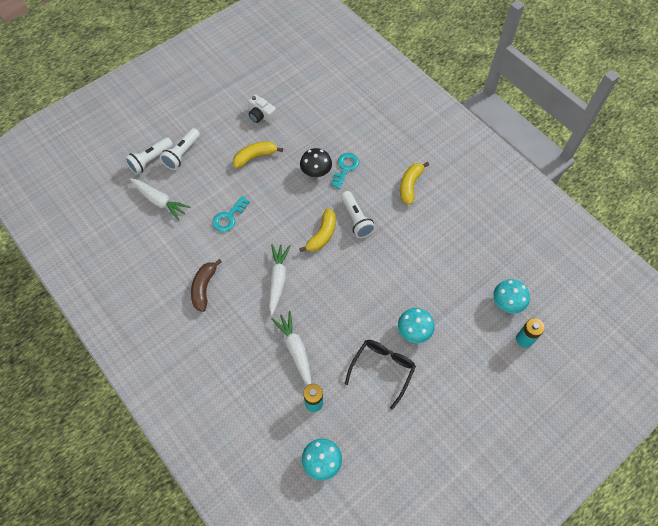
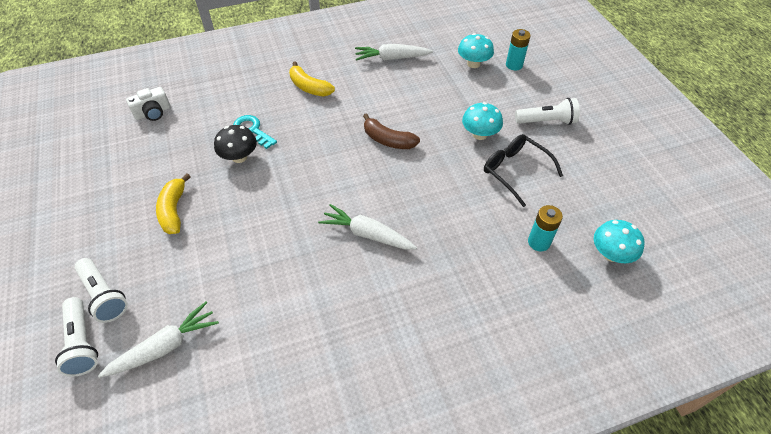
camera: 70 degrees left, 10 degrees down
brown banana [191,259,222,312] -> brown banana moved to [363,113,420,149]
turquoise key [212,196,250,232] -> none
white camera [248,95,277,123] -> white camera moved to [126,87,171,121]
white carrot [271,311,312,385] -> white carrot moved to [355,44,433,61]
yellow banana [299,209,336,252] -> none
white flashlight [341,191,375,238] -> white flashlight moved to [515,98,580,125]

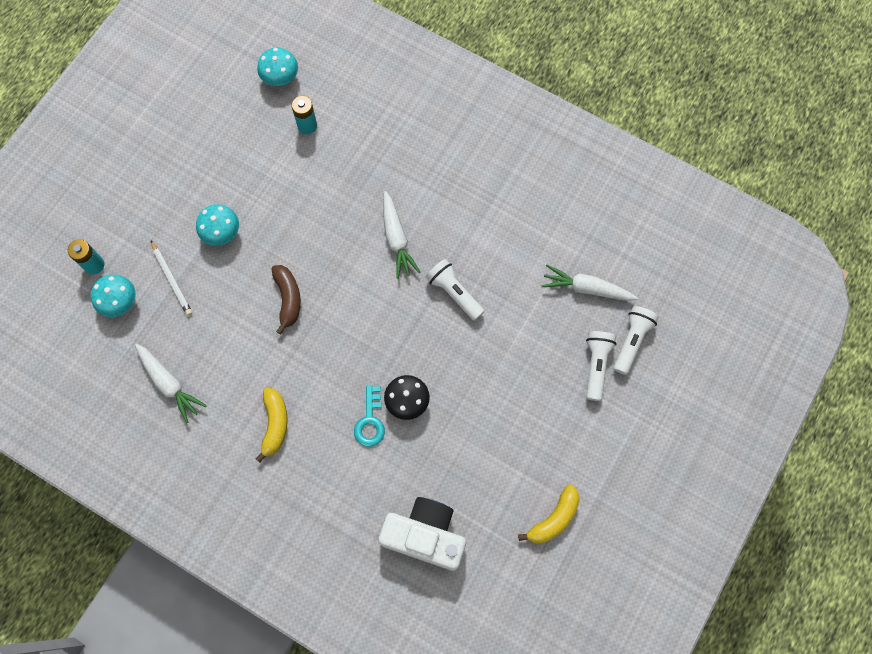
camera: 130 degrees left, 20 degrees up
white camera [126,87,171,121] -> white camera [378,497,466,571], size x1.86
yellow banana [156,173,191,234] -> yellow banana moved to [518,485,580,544]
black glasses [484,134,563,207] -> none
white flashlight [515,98,580,125] -> white flashlight moved to [426,259,484,321]
none -> white pencil [151,241,192,316]

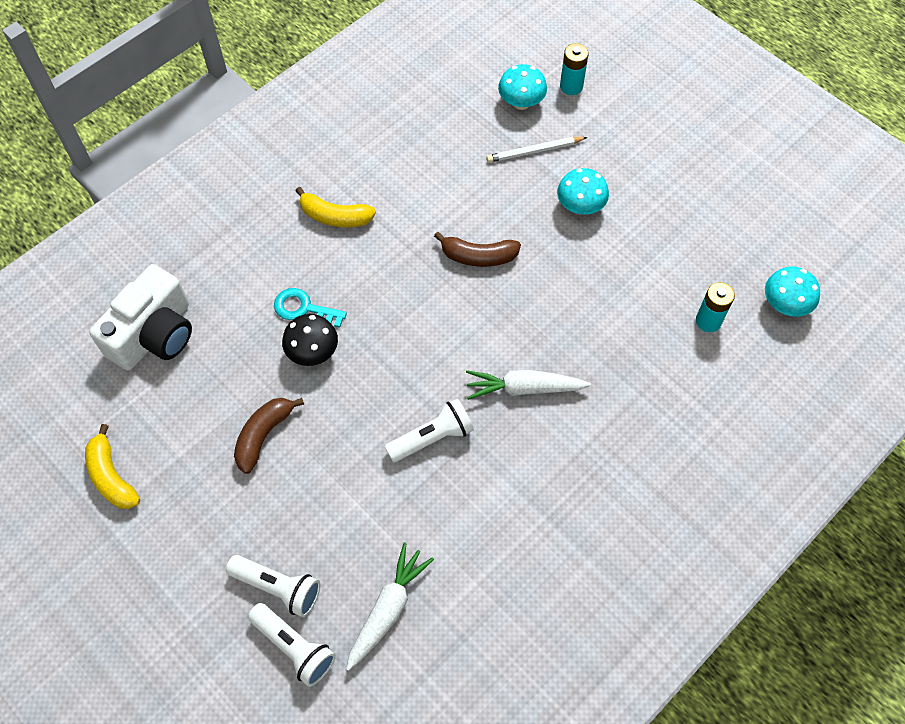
camera: 105 degrees right, 10 degrees down
white carrot [135,343,207,423] -> none
none -> brown banana [234,398,304,474]

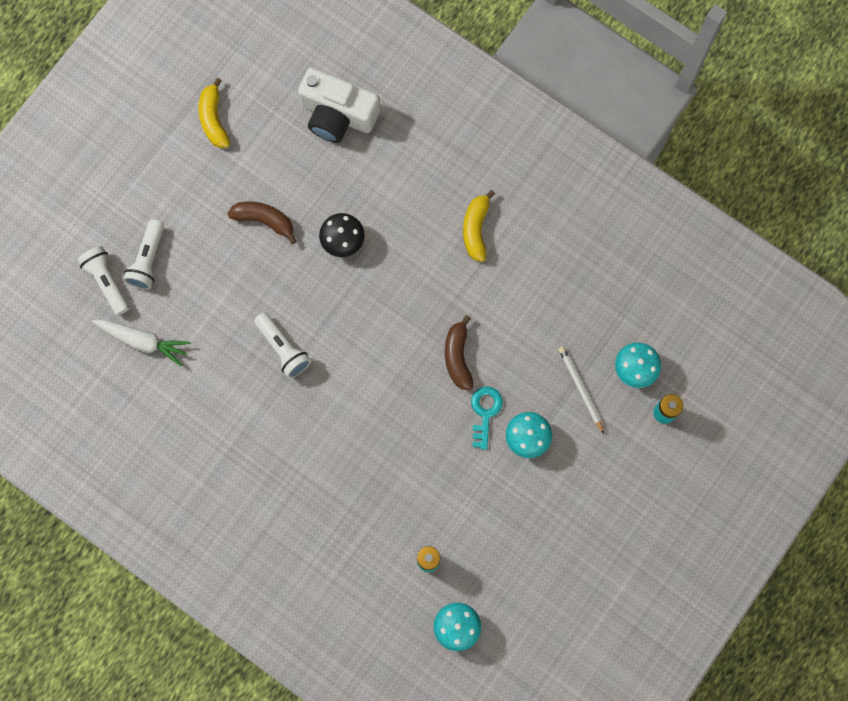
camera: 80 degrees right, 15 degrees up
yellow banana [85,424,140,509] -> yellow banana turned 60 degrees counterclockwise [199,78,230,148]
white flashlight [248,603,336,687] -> white flashlight turned 120 degrees clockwise [77,246,130,316]
turquoise key [274,288,347,328] -> turquoise key moved to [471,386,503,450]
white carrot [466,370,591,400] -> none

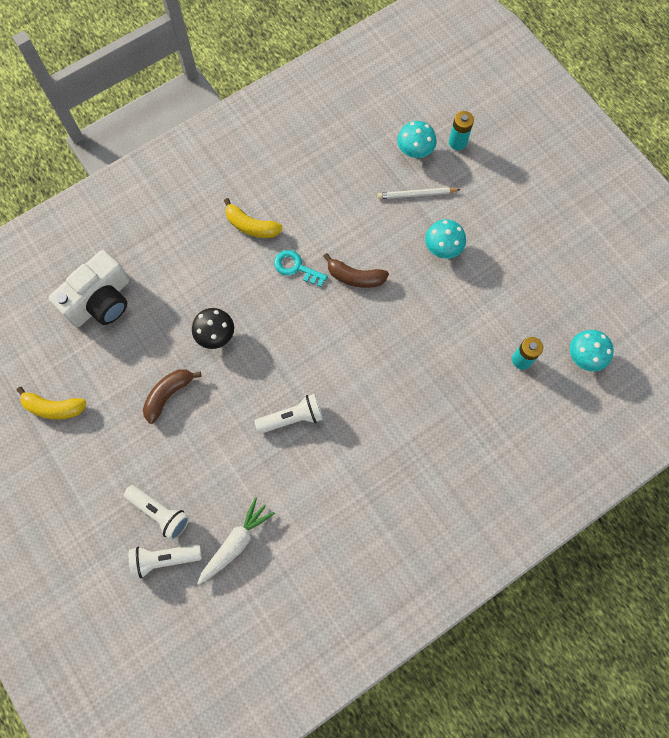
camera: 70 degrees left, 5 degrees down
turquoise key [471,386,503,450] -> turquoise key moved to [274,250,328,287]

